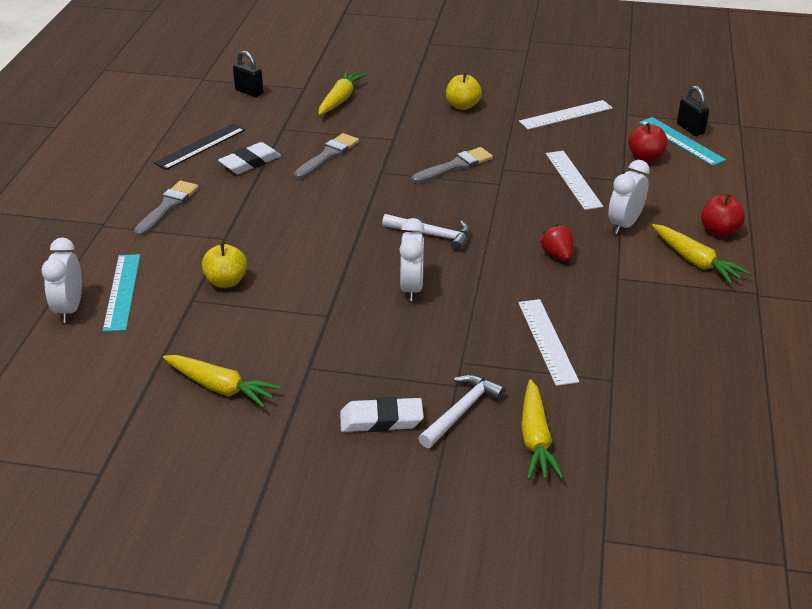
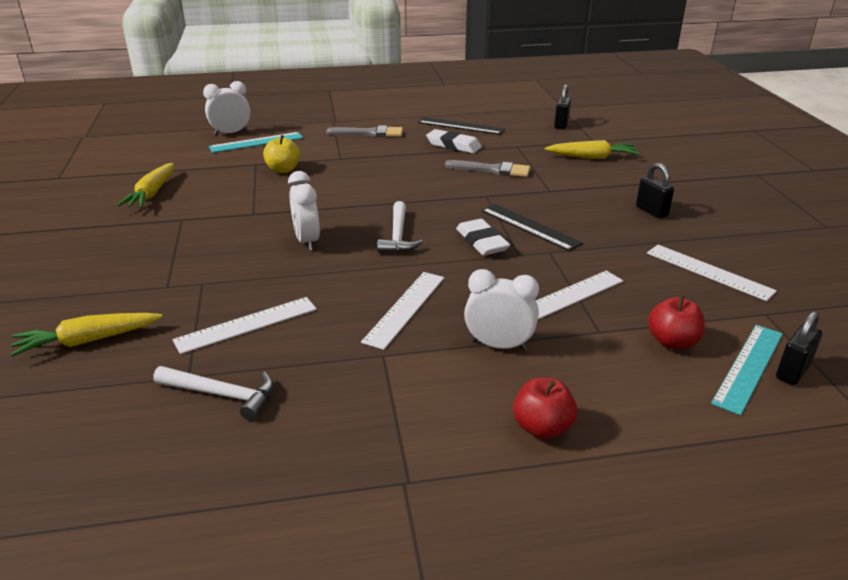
camera: 70 degrees right, 5 degrees down
white eraser [340,397,424,432] -> white eraser moved to [456,219,510,256]
white clock [399,218,424,301] -> white clock turned 90 degrees clockwise [288,171,320,251]
grey brush [411,147,493,184] -> black ruler [481,204,583,251]
white hammer [419,374,506,448] -> white hammer moved to [153,366,274,421]
yellow apple [446,72,482,110] -> black padlock [636,163,674,218]
red strawberry [540,224,574,261] -> white ruler [361,272,444,350]
yellow carrot [652,224,750,284] -> none

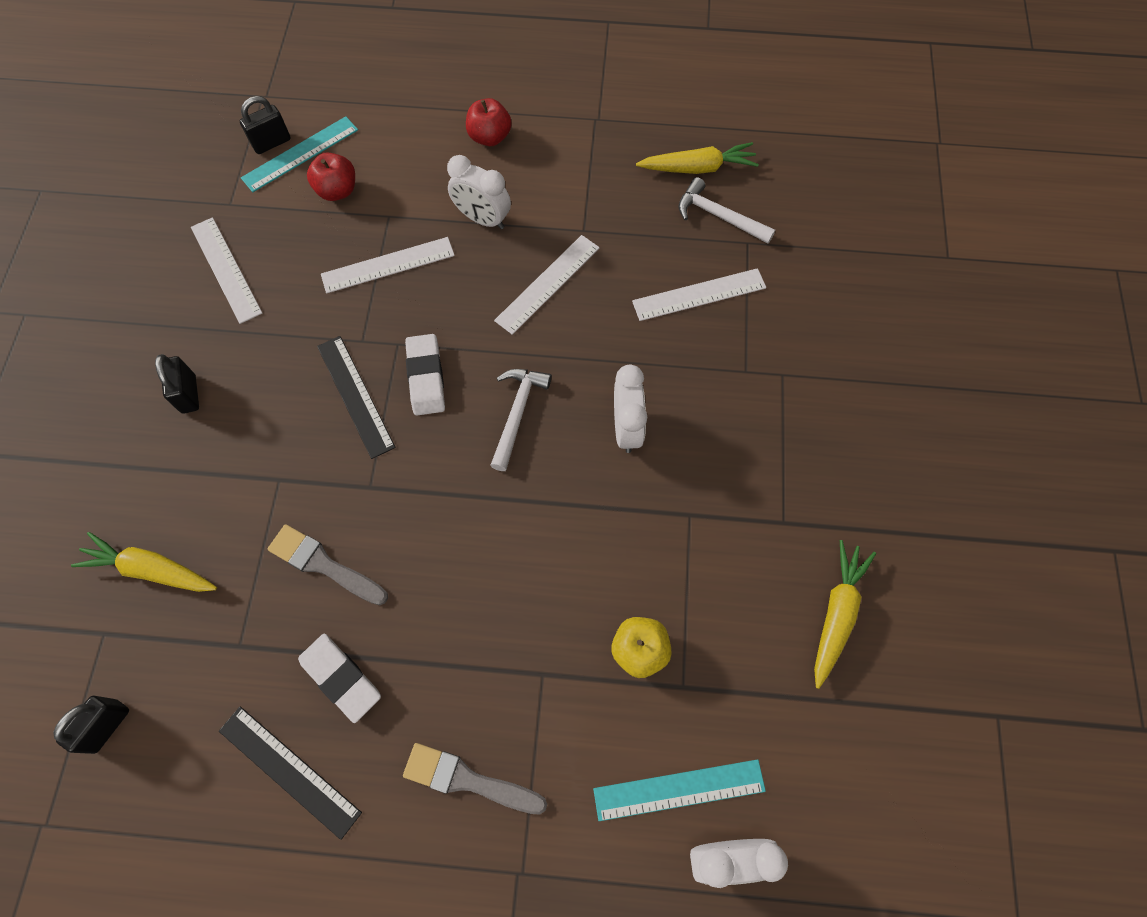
camera: 165 degrees left, 35 degrees up
yellow carrot [10,313,163,357] -> yellow carrot moved to [636,142,759,174]

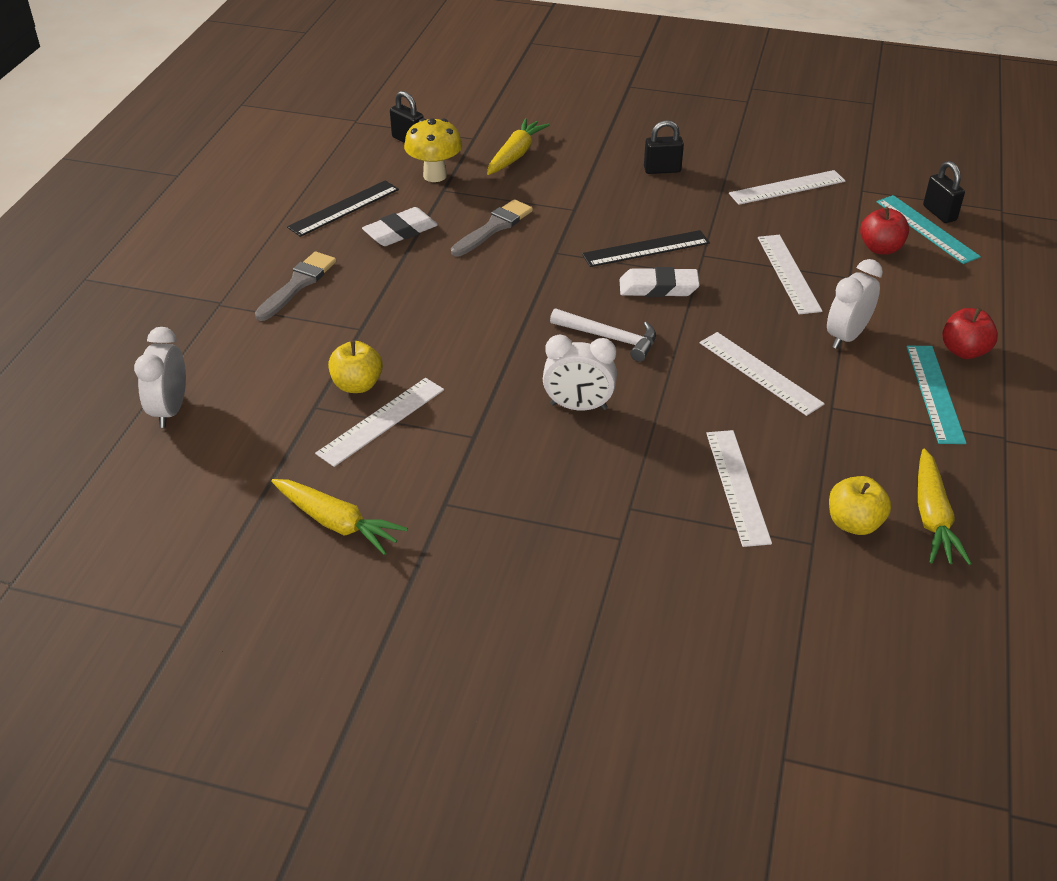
camera: 100 degrees right, 25 degrees down
turquoise ruler [593,759,766,821] -> turquoise ruler moved to [907,346,966,444]
white hammer [678,177,775,244] -> yellow apple [829,476,891,535]
none -> white ruler [315,378,444,467]
none -> yellow mushroom [404,118,462,182]

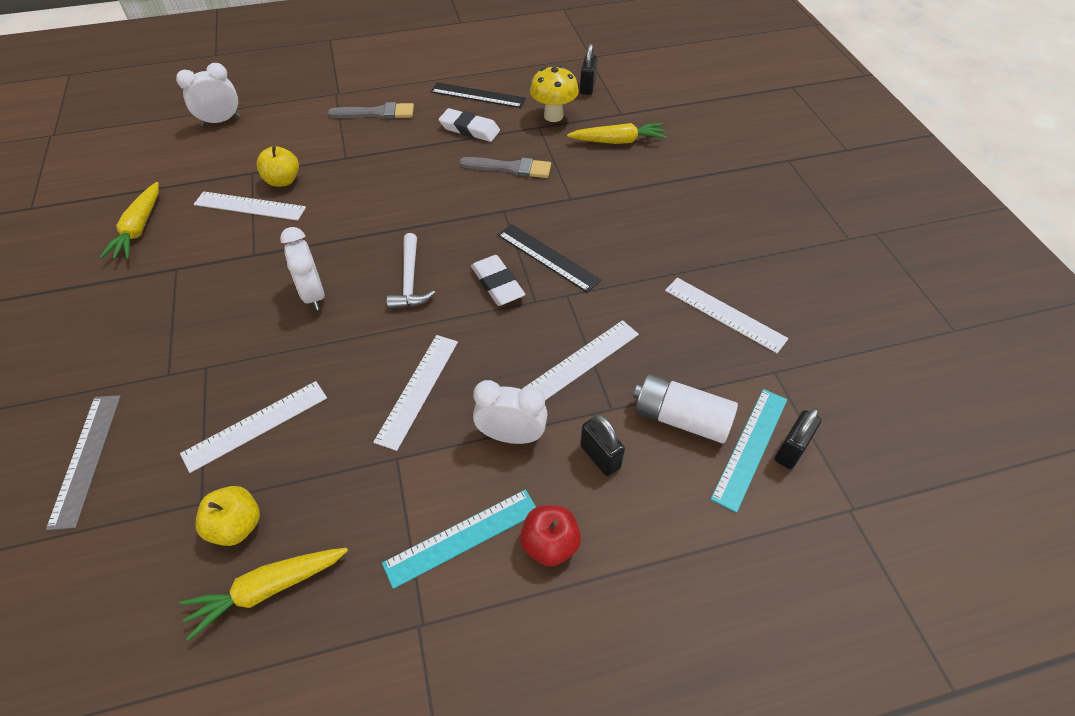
camera: 60 degrees right, 10 degrees up
black padlock [644,120,684,174] -> black padlock moved to [580,414,625,476]
red apple [860,207,909,255] -> white battery [633,373,738,443]
none -> grey ruler [46,395,121,530]

